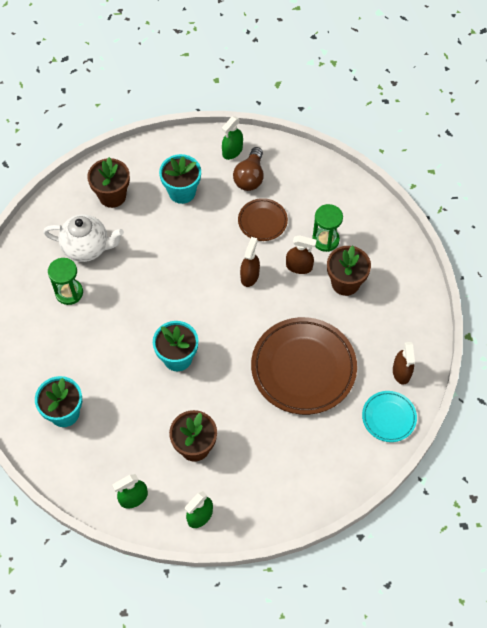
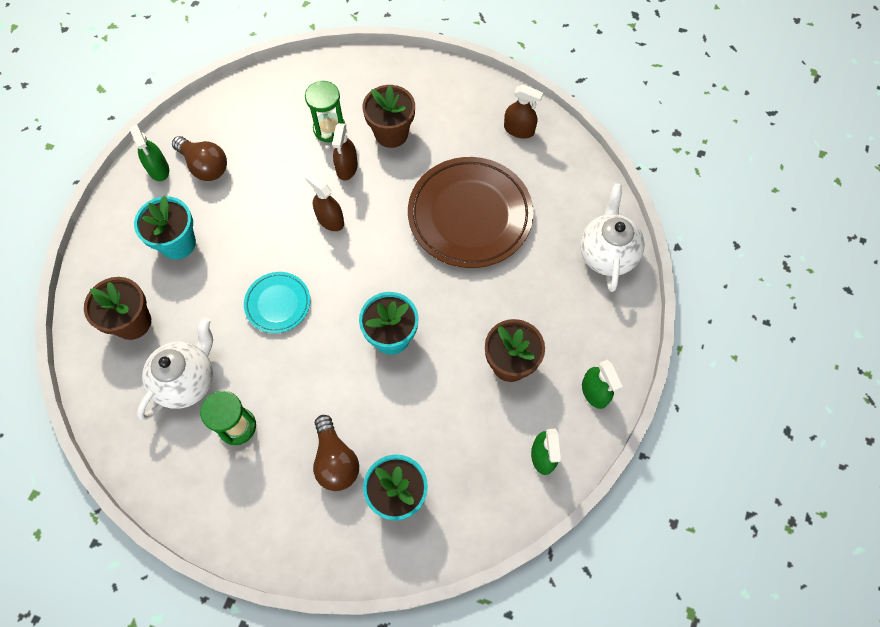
camera: 65 degrees left, 5 degrees up
brown plate [238,198,288,241] -> none
brown spray bottle [286,235,317,274] -> brown spray bottle turned 150 degrees clockwise [332,123,358,180]
turquoise plate [362,391,417,442] -> turquoise plate moved to [244,272,310,333]
none -> brown light bulb [313,415,359,491]
none -> white teapot [580,183,644,292]

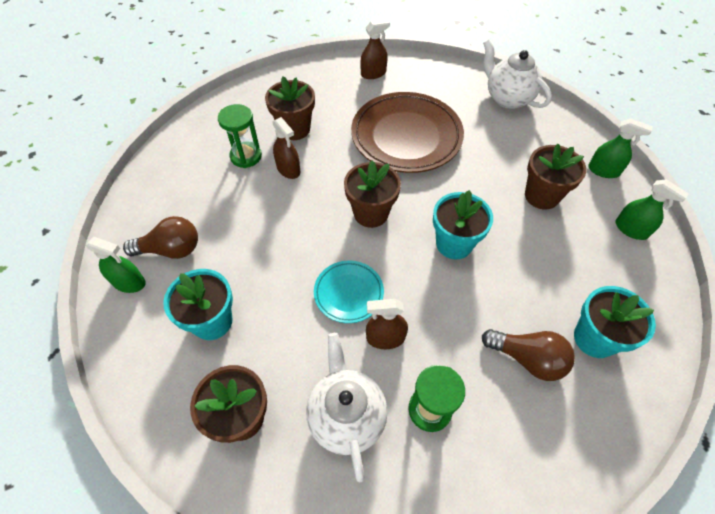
camera: 45 degrees left, 10 degrees down
brown spray bottle [305,173,344,231] -> brown spray bottle moved to [366,299,408,349]
none -> brown flower pot [344,160,401,228]

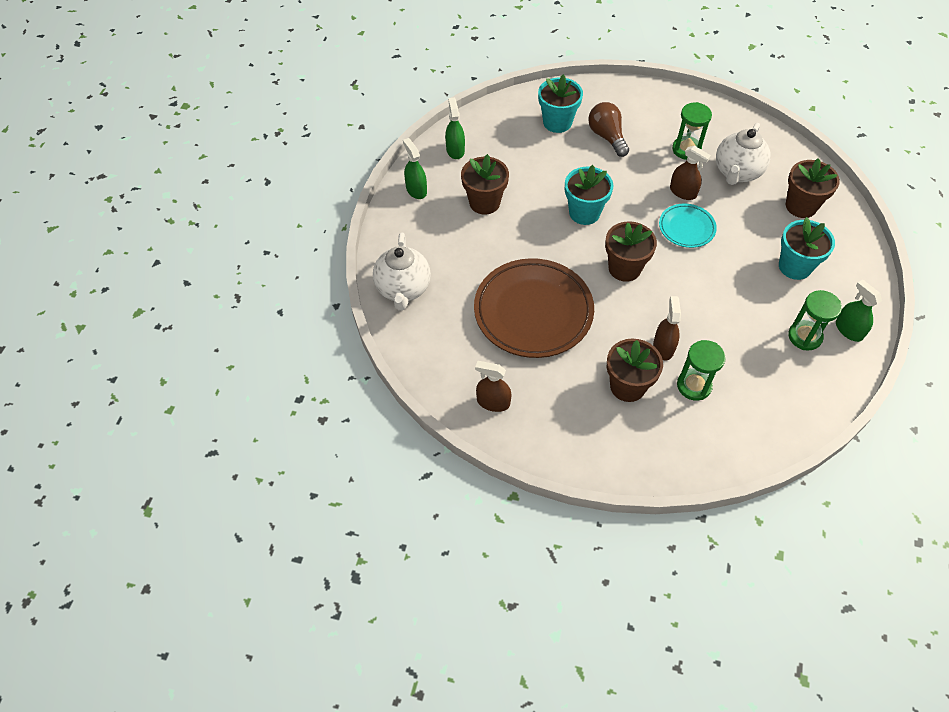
camera: 140 degrees left, 0 degrees up
brown light bulb [123,216,198,259] -> green hourglass [788,290,842,350]

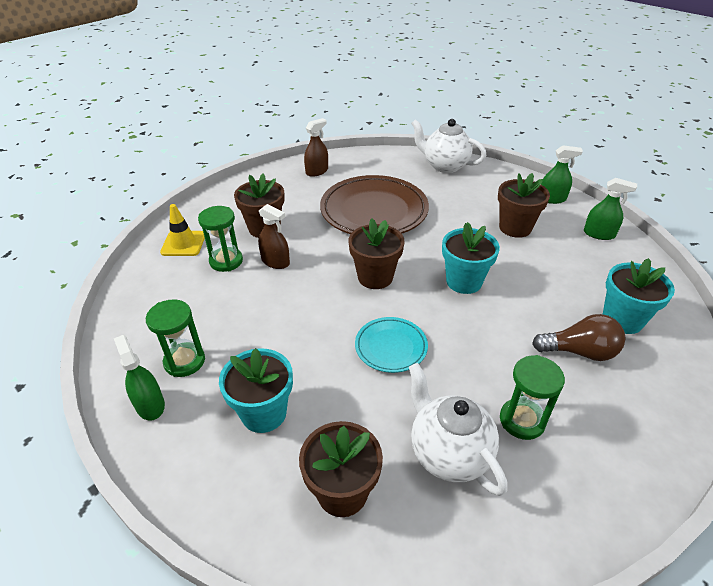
camera: 120 degrees right, 15 degrees down
brown spray bottle [670,145,711,200] -> none
green spray bottle [836,280,882,342] -> green spray bottle turned 120 degrees counterclockwise [114,335,165,421]
none -> yellow traffic cone [160,204,205,256]

